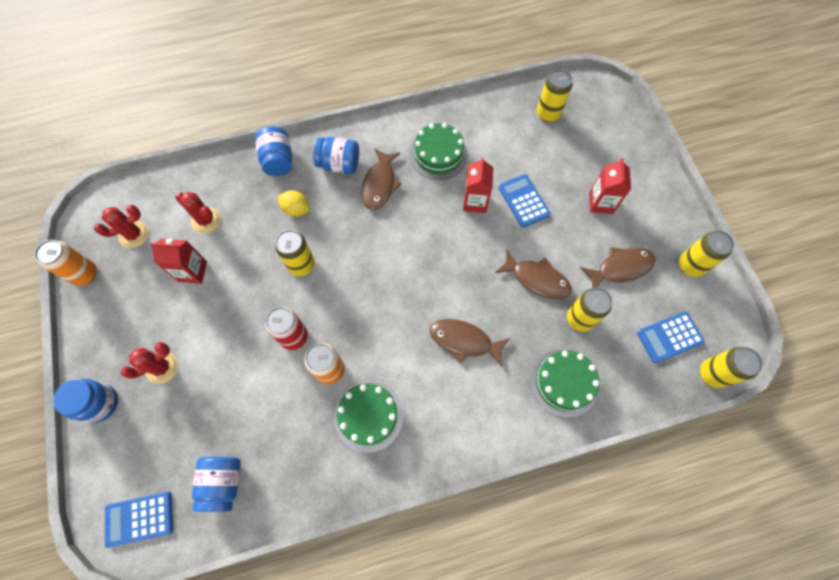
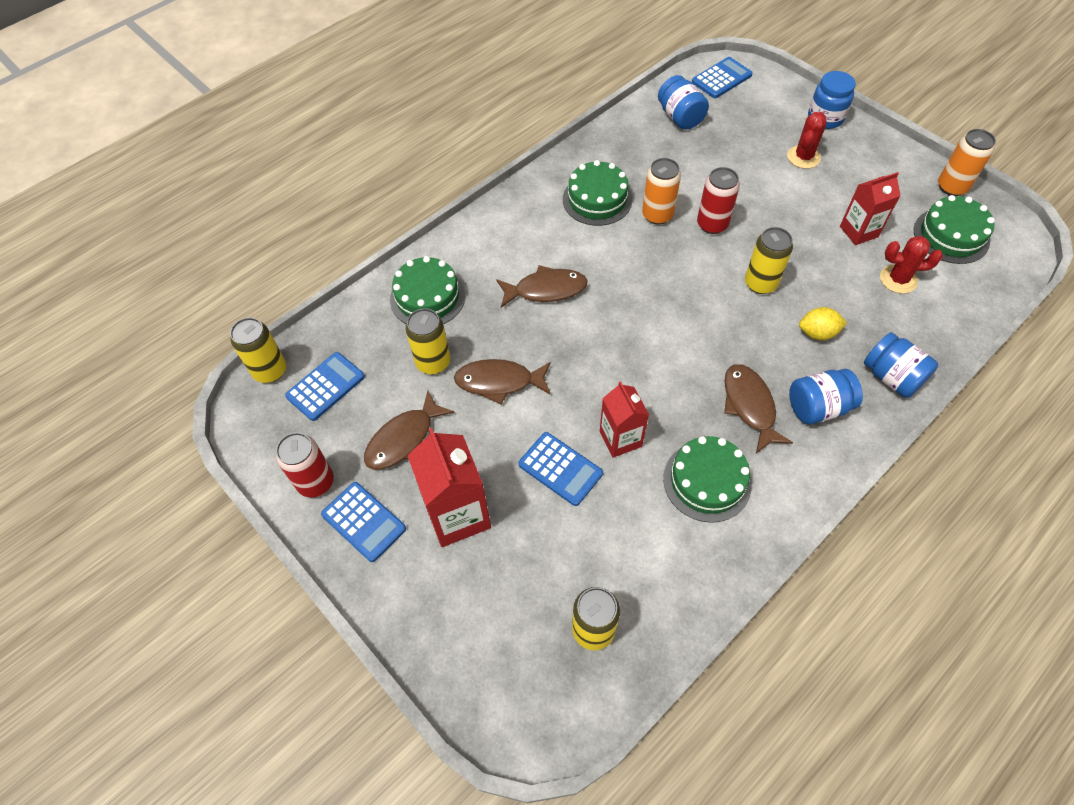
camera: 155 degrees right, 10 degrees down
red cactus [94,205,149,248] -> green cake [914,195,995,264]
red carton [589,158,631,214] -> red carton [407,428,491,547], size x1.54
yellow can [679,230,734,277] -> red can [276,432,334,497]
none -> blue calculator [321,482,406,562]

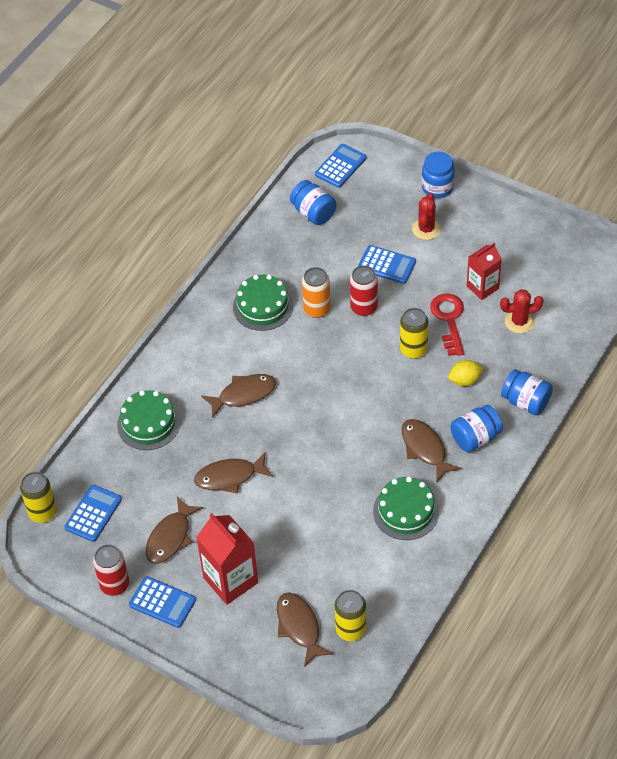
camera: 15 degrees left, 5 degrees down
yellow can [406,308,450,374] -> none
blue calculator [519,432,603,506] -> blue calculator moved to [358,245,416,284]
red carton [600,381,649,458] -> none
green cake [914,195,995,264] -> none
orange can [938,129,996,196] -> none
none -> brown fish [277,592,333,667]
none -> red key [430,294,464,356]

